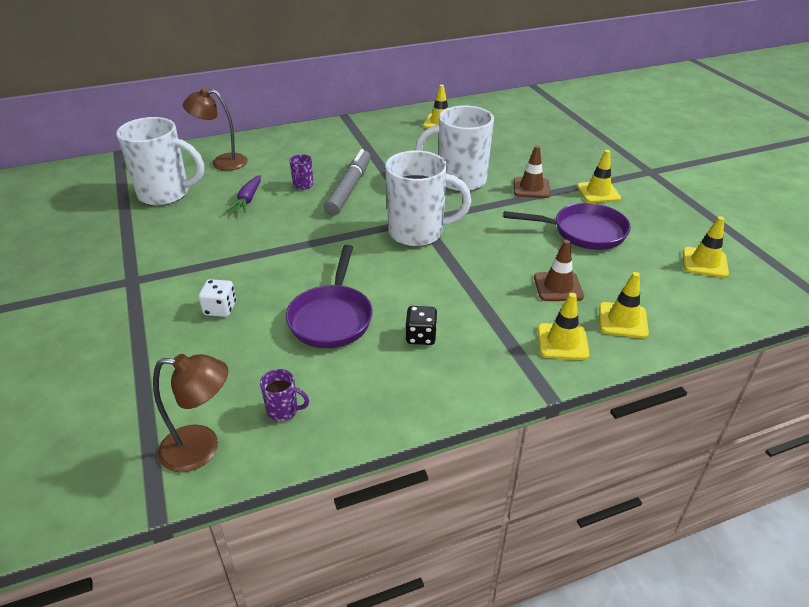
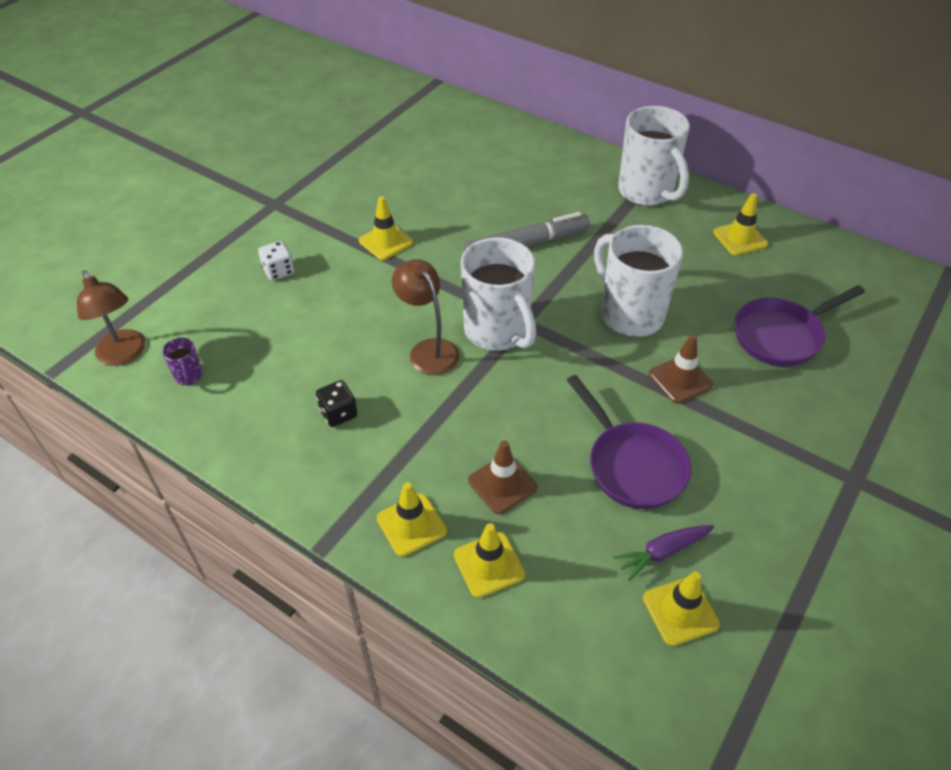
camera: 55 degrees right, 10 degrees up
white mug [116,117,204,206] -> white mug moved to [618,106,690,206]
brown lamp [183,88,248,171] -> brown lamp moved to [392,259,460,375]
purple carrot [227,175,261,212] -> purple carrot moved to [613,525,714,581]
purple pan [286,245,373,348] -> purple pan moved to [735,285,865,367]
purple mug [290,154,313,190] -> none
yellow traffic cone [577,150,621,203] -> yellow traffic cone moved to [359,196,413,260]

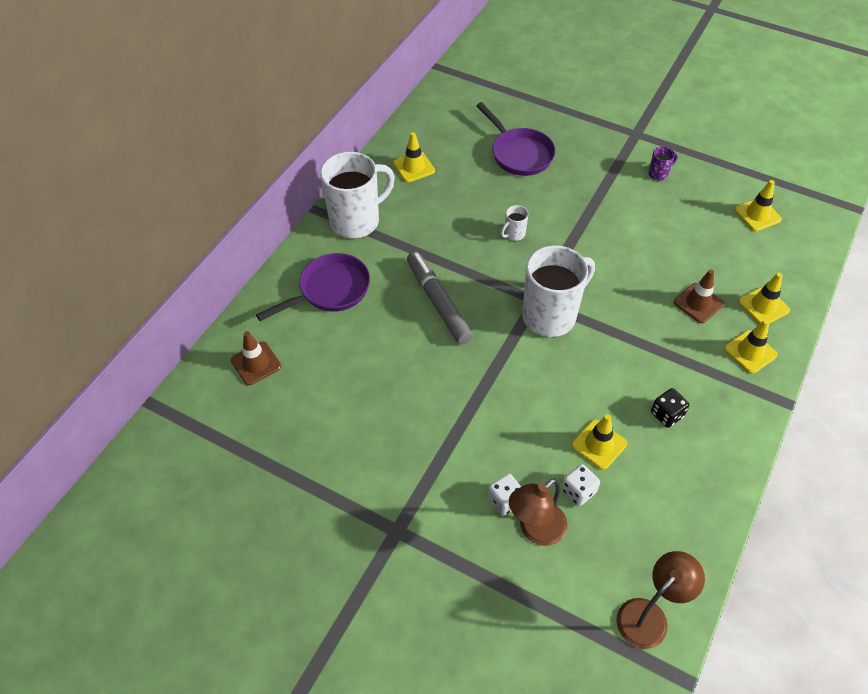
camera: 95 degrees left, 5 degrees up
purple mug [162,338,203,386] -> purple mug moved to [648,146,678,181]
yellow traffic cone [359,196,413,260] -> yellow traffic cone moved to [571,414,627,470]
brown lamp [392,259,460,375] -> brown lamp moved to [509,478,568,546]
purple pan [567,375,692,509] -> purple pan moved to [256,253,370,321]
white mug [594,225,683,337] -> white mug [501,205,528,241], size x0.42
purple carrot [613,525,714,581] -> none
brown traffic cone [649,334,713,404] -> brown traffic cone moved to [231,331,281,385]
none -> white dice [562,464,600,506]

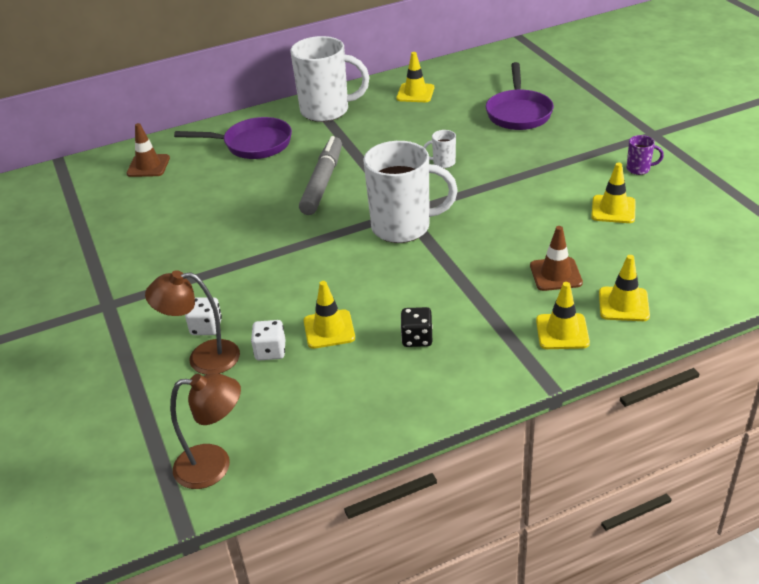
camera: 40 degrees right, 15 degrees down
yellow traffic cone [734,180,782,231] -> yellow traffic cone moved to [591,163,636,223]

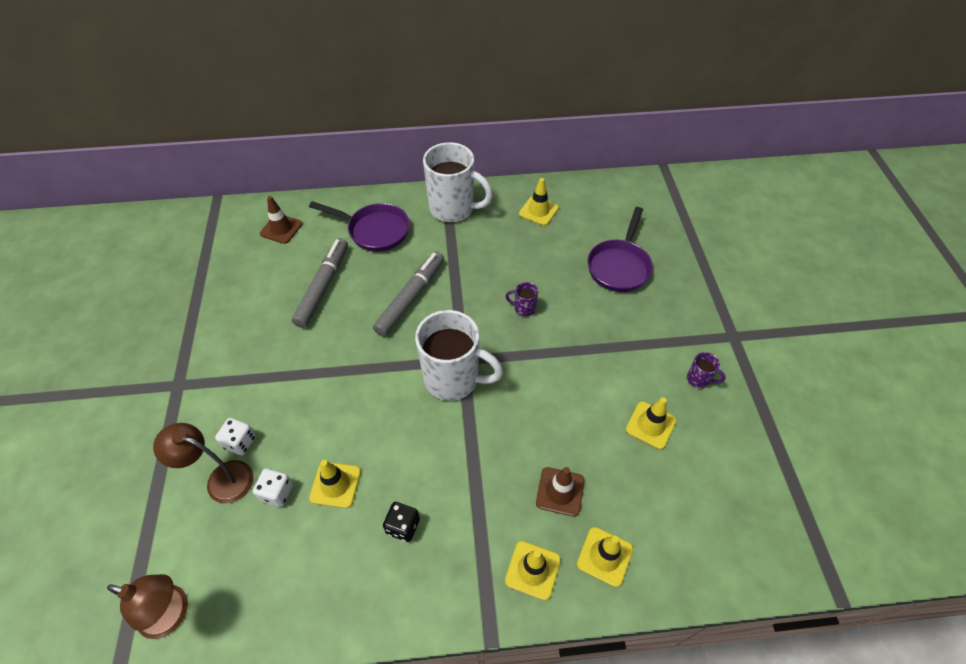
camera: 15 degrees right, 15 degrees up
white mug [423,130,456,168] -> purple mug [505,282,538,317]
none -> grey marker [292,238,348,328]

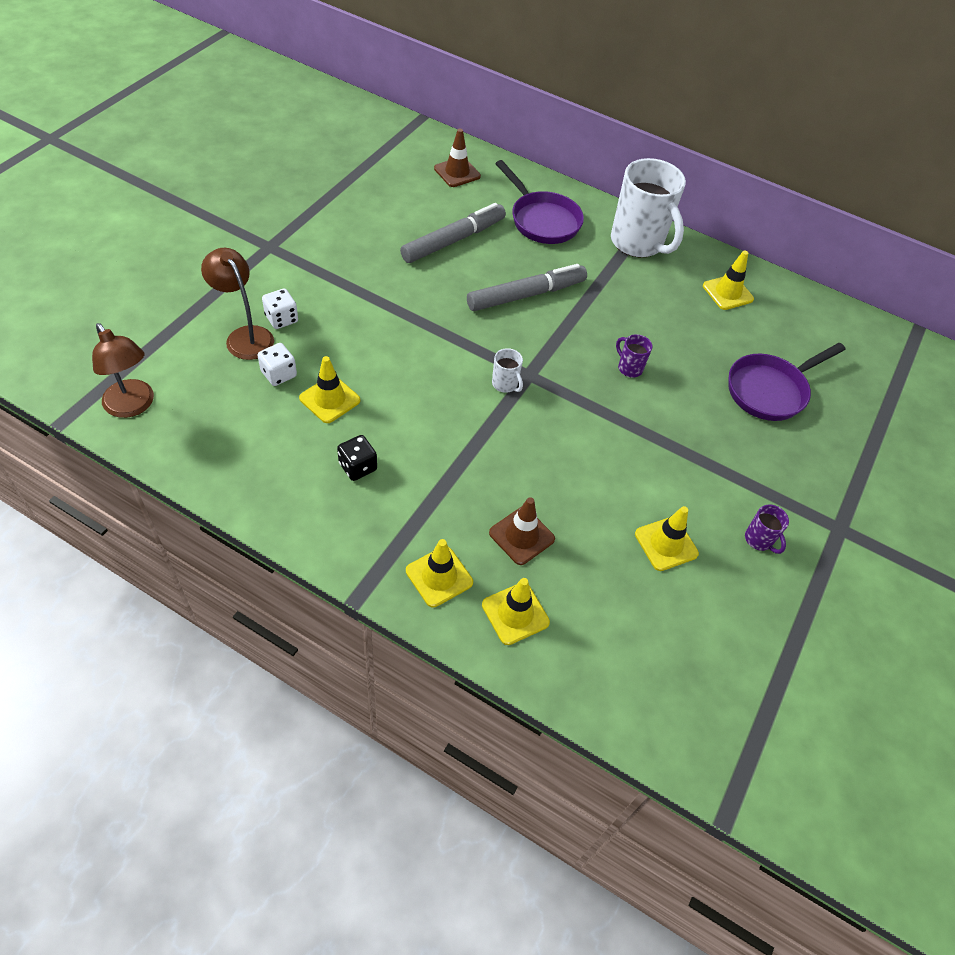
camera: 30 degrees right, 0 degrees up
white mug [415,310,503,401] -> white mug [492,348,523,393], size x0.42

